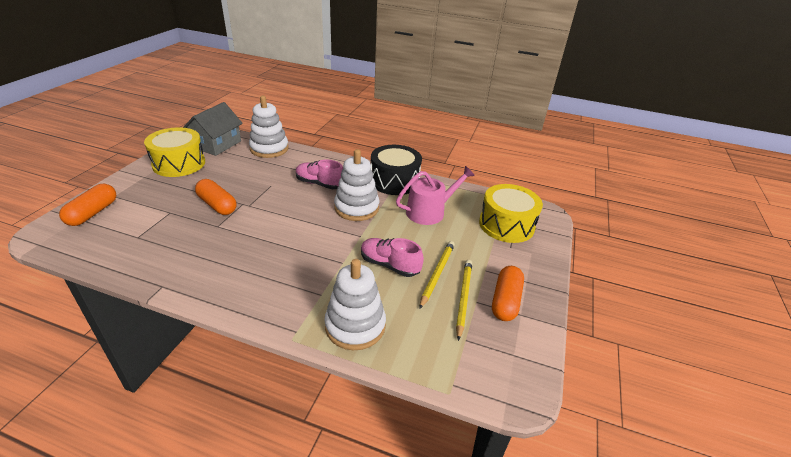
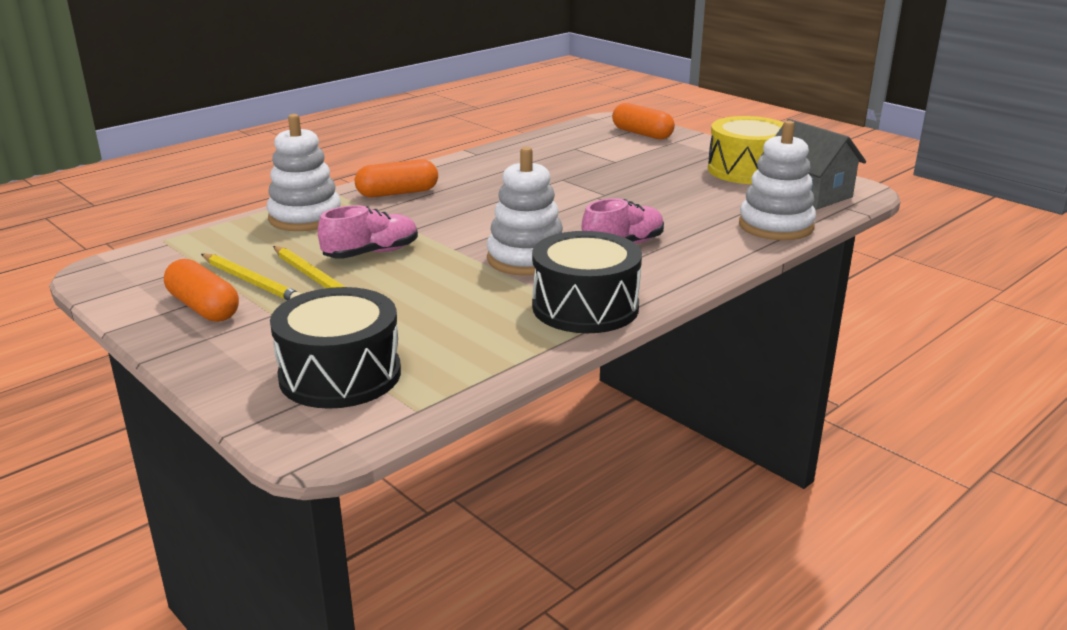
camera: 120 degrees right, 10 degrees down
orange capsule [195,179,236,215] -> orange capsule moved to [355,159,438,197]
pink watering can [396,166,475,225] -> none
yellow drum [479,184,543,243] -> black drum [270,287,401,409]

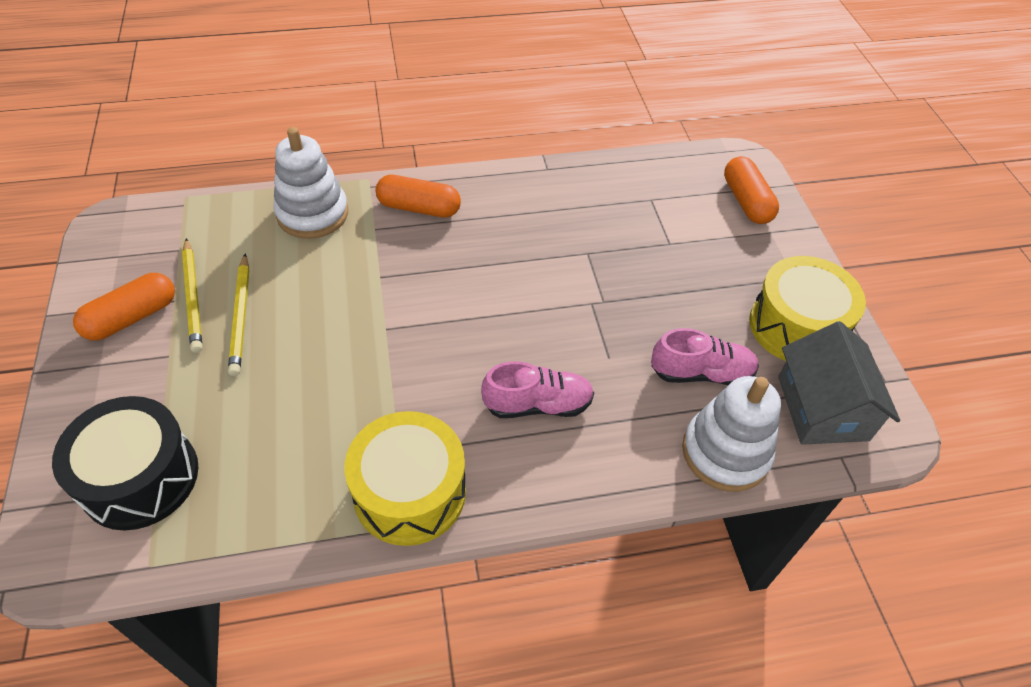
camera: 30 degrees right, 25 degrees up
orange capsule [164,259,239,322] -> orange capsule turned 60 degrees clockwise [73,273,175,341]
pink shoe [318,205,418,259] -> pink shoe moved to [651,328,759,385]
white stacking toy [487,147,563,276] -> none
black drum [532,231,642,333] -> yellow drum [344,411,466,546]

